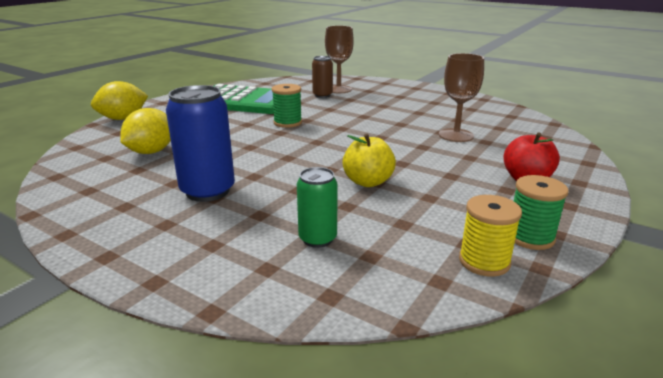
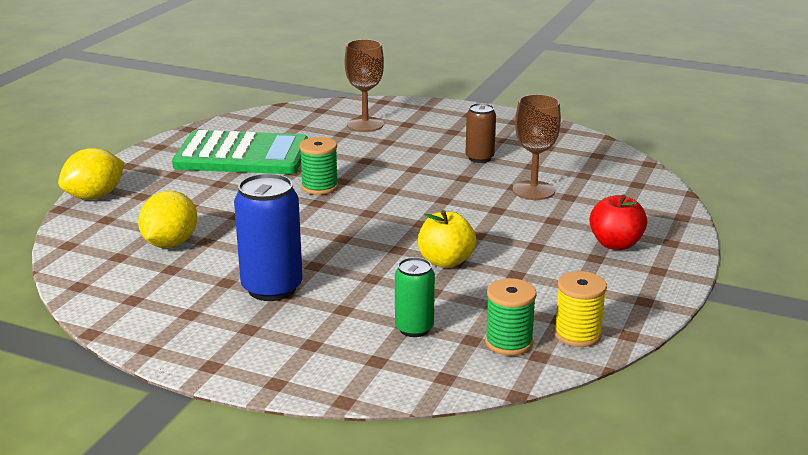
camera: 10 degrees left, 0 degrees up
brown can [312,56,333,98] -> brown can moved to [466,103,496,163]
green spool [514,175,568,250] -> green spool moved to [485,278,537,355]

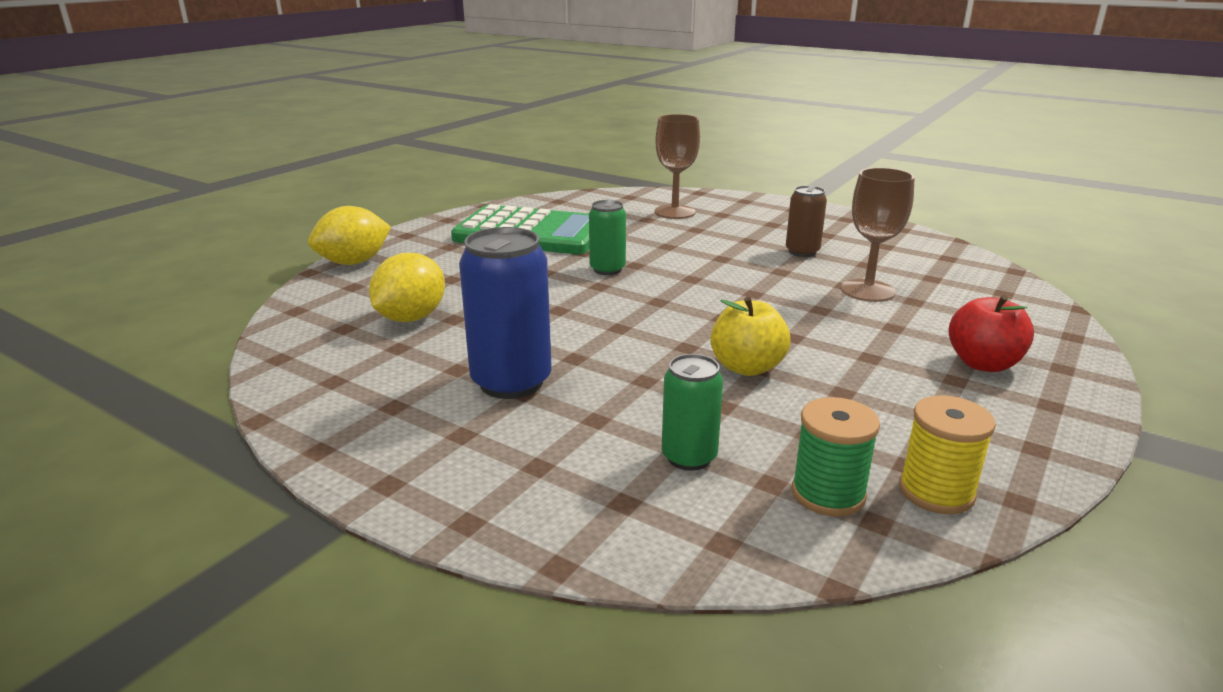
camera: 10 degrees right, 0 degrees up
green spool [299,137,339,195] -> green can [589,200,626,275]

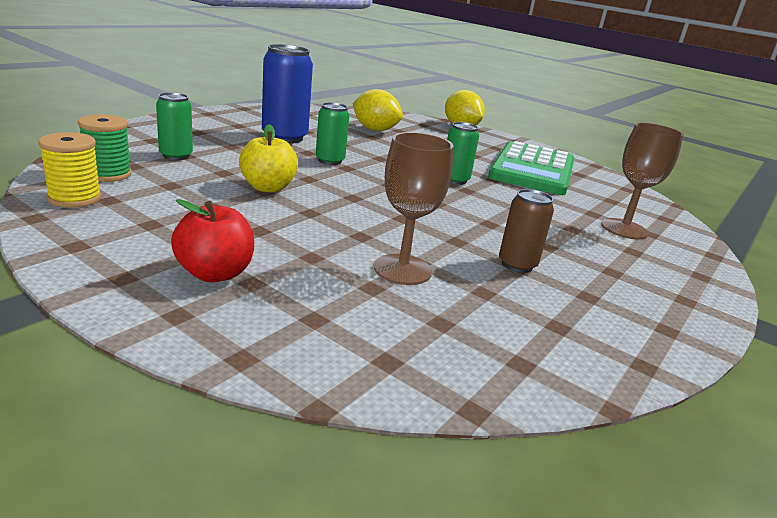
camera: 90 degrees right, 0 degrees up
none -> green can [316,102,349,165]

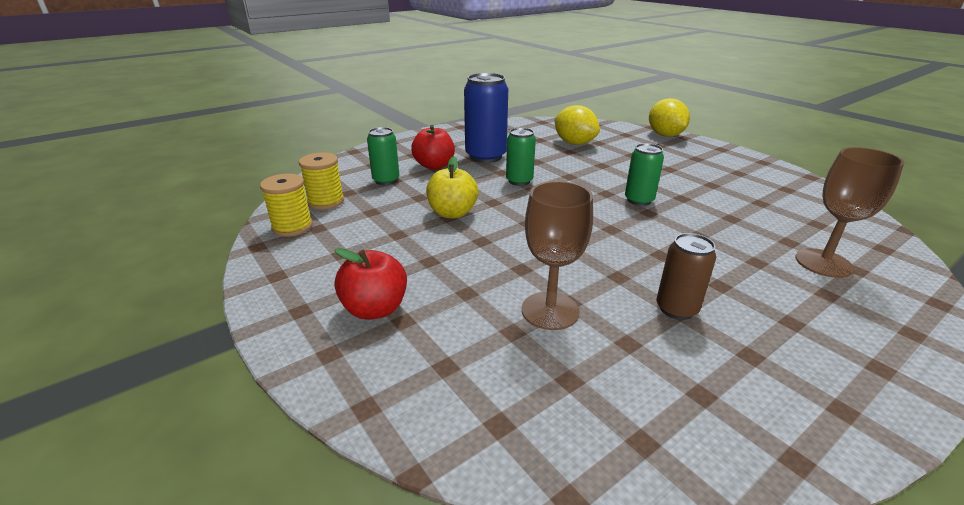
camera: 20 degrees right, 5 degrees up
green spool [78,114,132,182] -> yellow spool [299,152,344,210]
green calculator [488,141,574,195] -> none
none -> red apple [411,125,455,170]

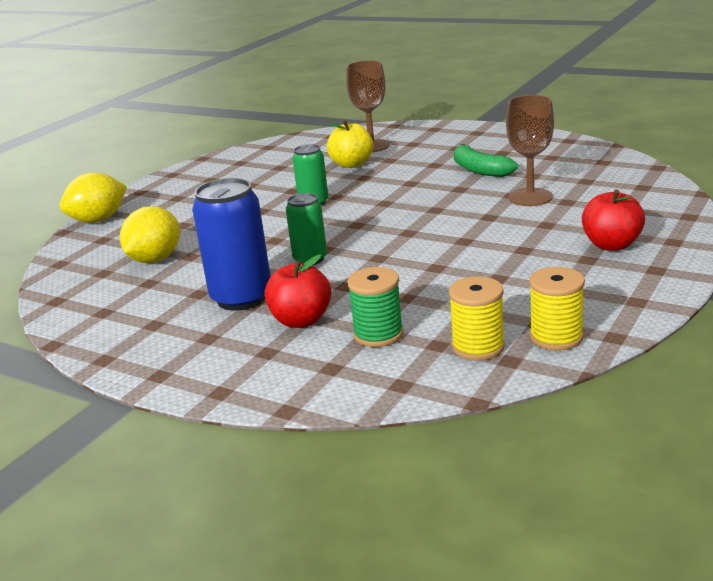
camera: 110 degrees left, 5 degrees down
green can [367,127,400,185] -> green spool [347,267,404,347]
yellow apple [426,156,478,218] -> yellow apple moved to [327,120,373,168]
brown can [656,233,716,320] -> green banana [454,144,518,177]

